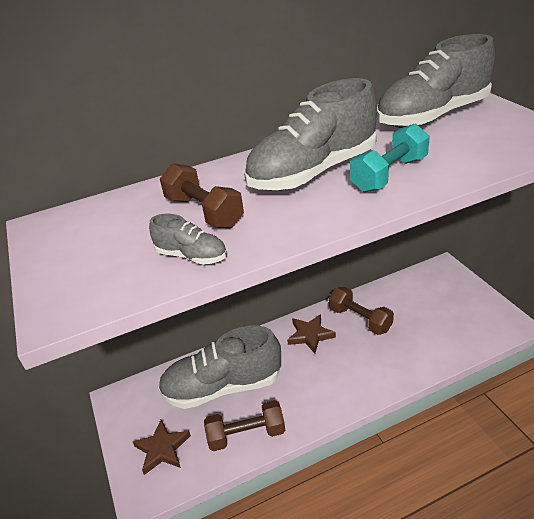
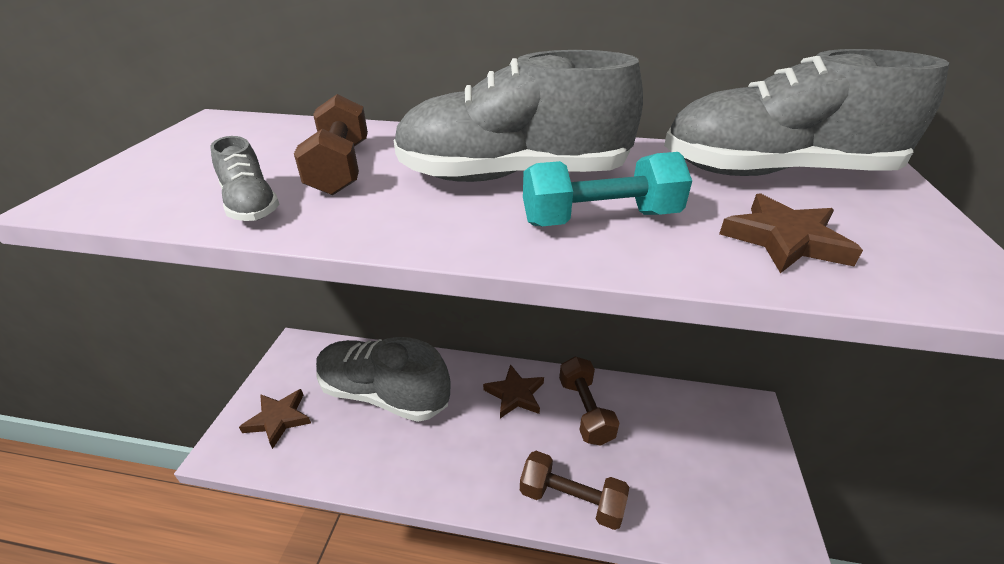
camera: 30 degrees right, 0 degrees up
brown dumbbell [204,400,285,451] -> brown dumbbell moved to [520,451,629,530]
none -> brown star [719,193,863,273]

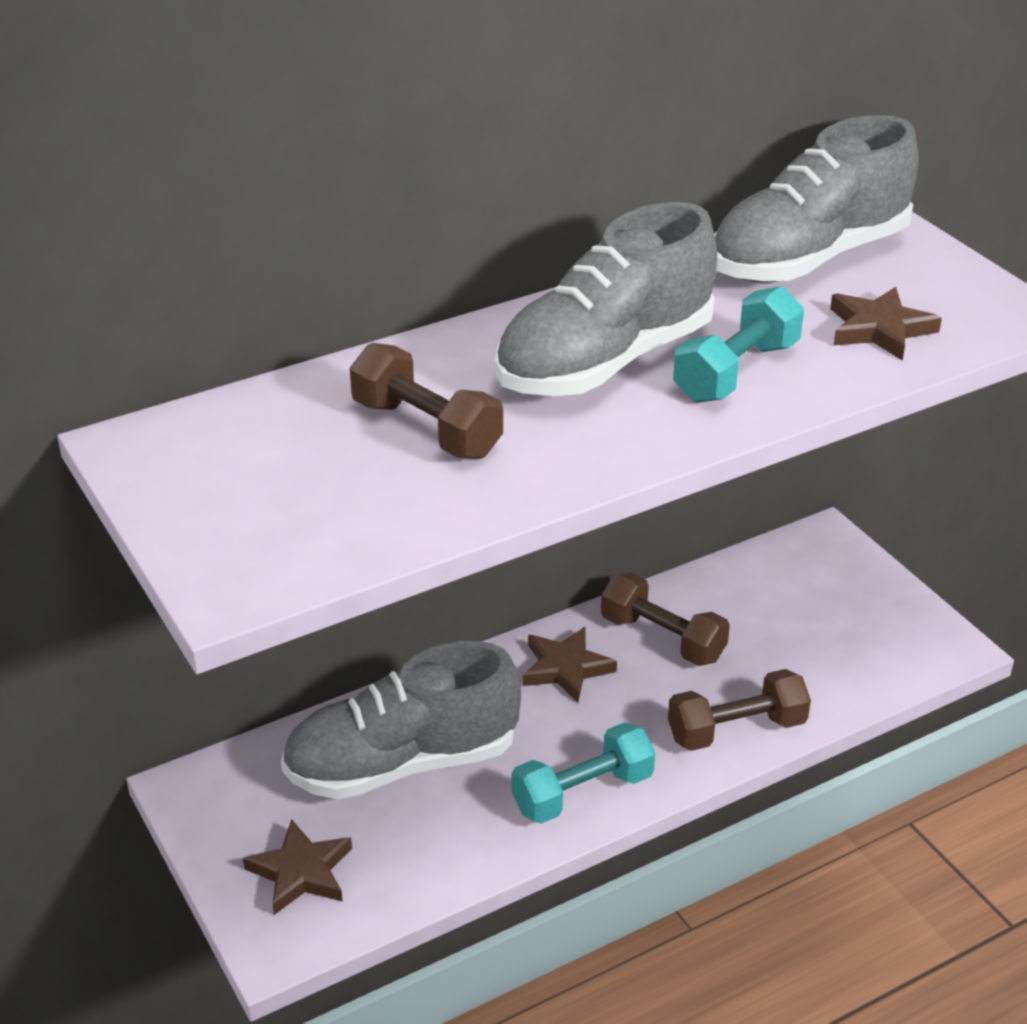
camera: 40 degrees left, 0 degrees up
grey shoe [210,136,279,221] -> none
none -> turquoise dumbbell [512,722,655,824]

